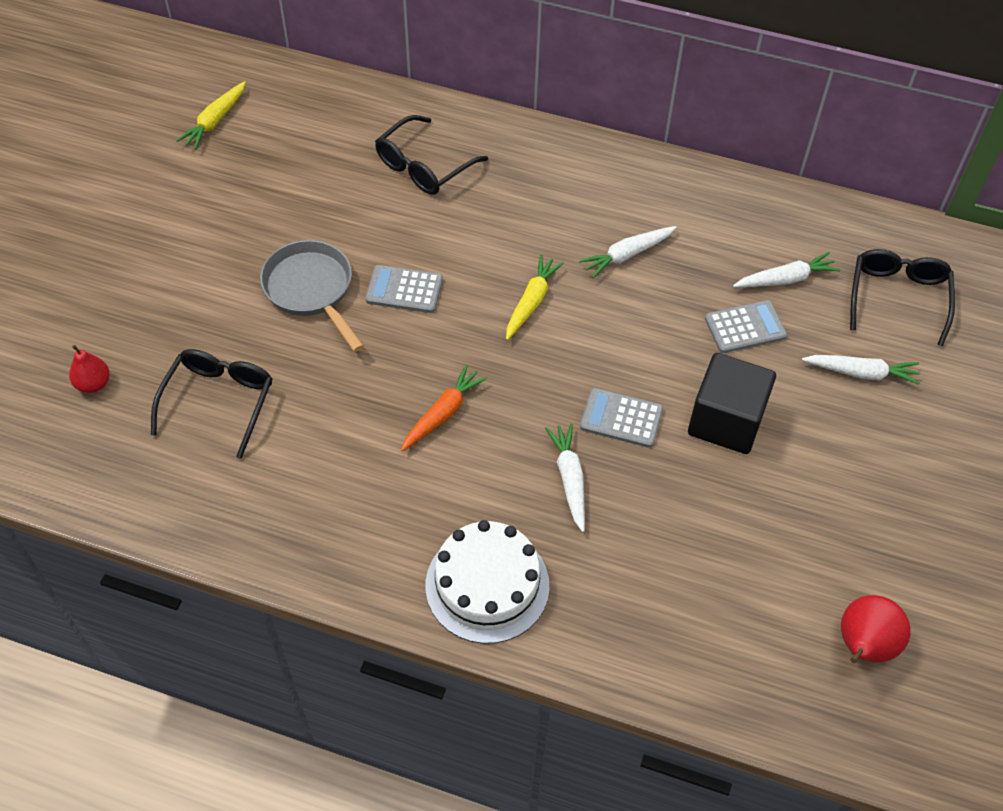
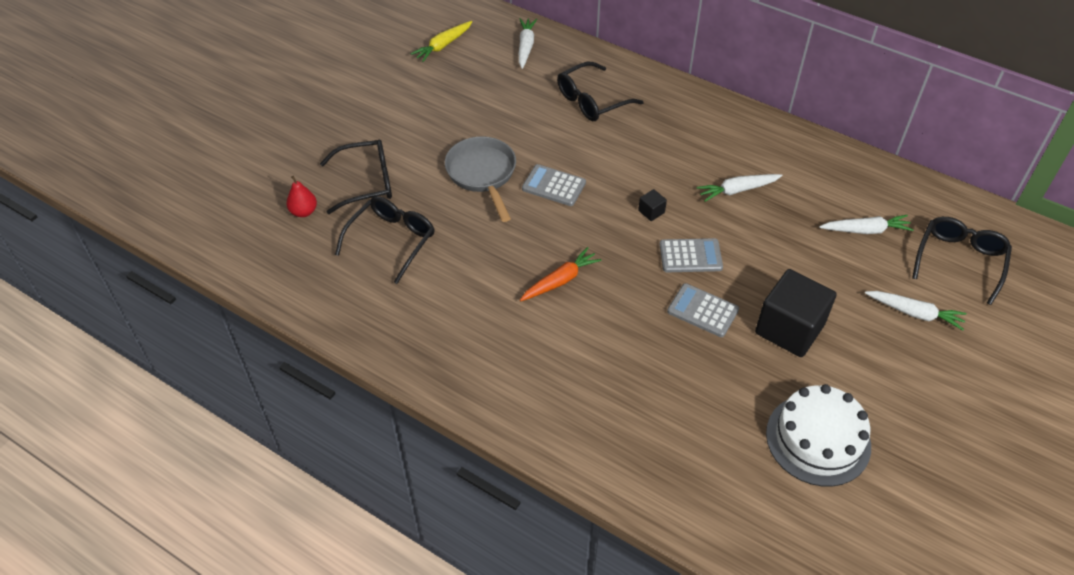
camera: 15 degrees right, 5 degrees down
white cake [426,520,549,644] -> white cake moved to [766,384,871,487]
yellow carrot [506,254,564,340] -> black cube [638,189,667,221]
white carrot [545,423,585,532] -> white carrot moved to [519,18,537,69]
grey calculator [705,300,787,353] -> grey calculator moved to [660,238,723,272]
red pear [841,595,911,664] -> none
none -> black glasses [320,139,392,214]

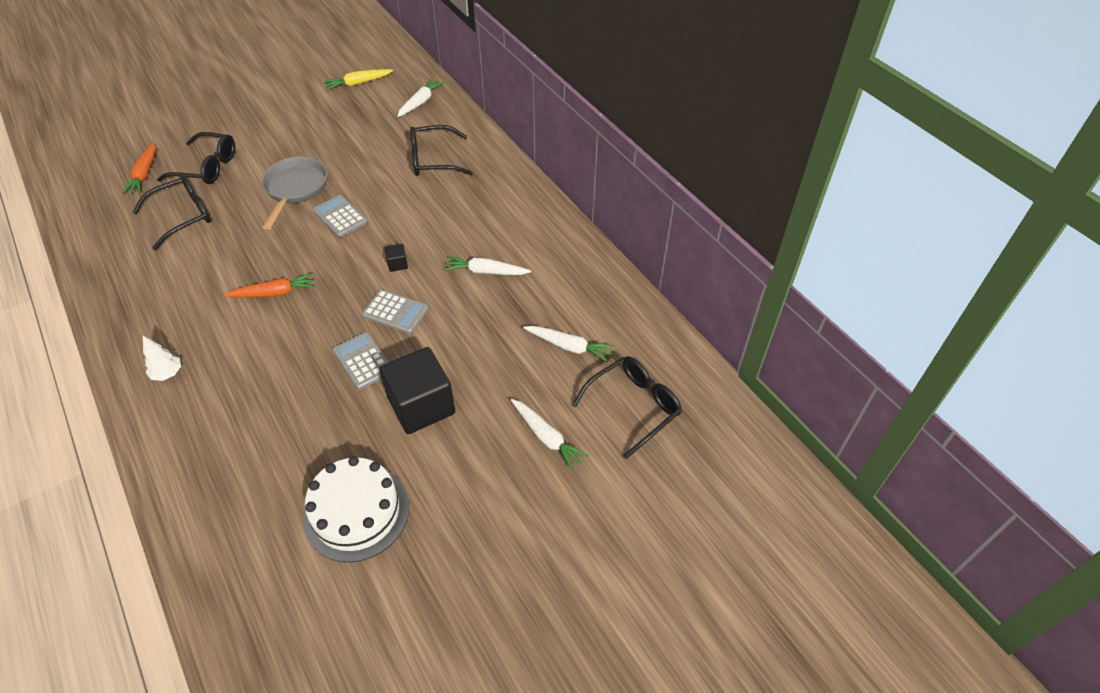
camera: 25 degrees right, 0 degrees up
red pear [286,176,317,217] -> orange carrot [122,143,156,194]
none -> white tree [143,336,181,381]

